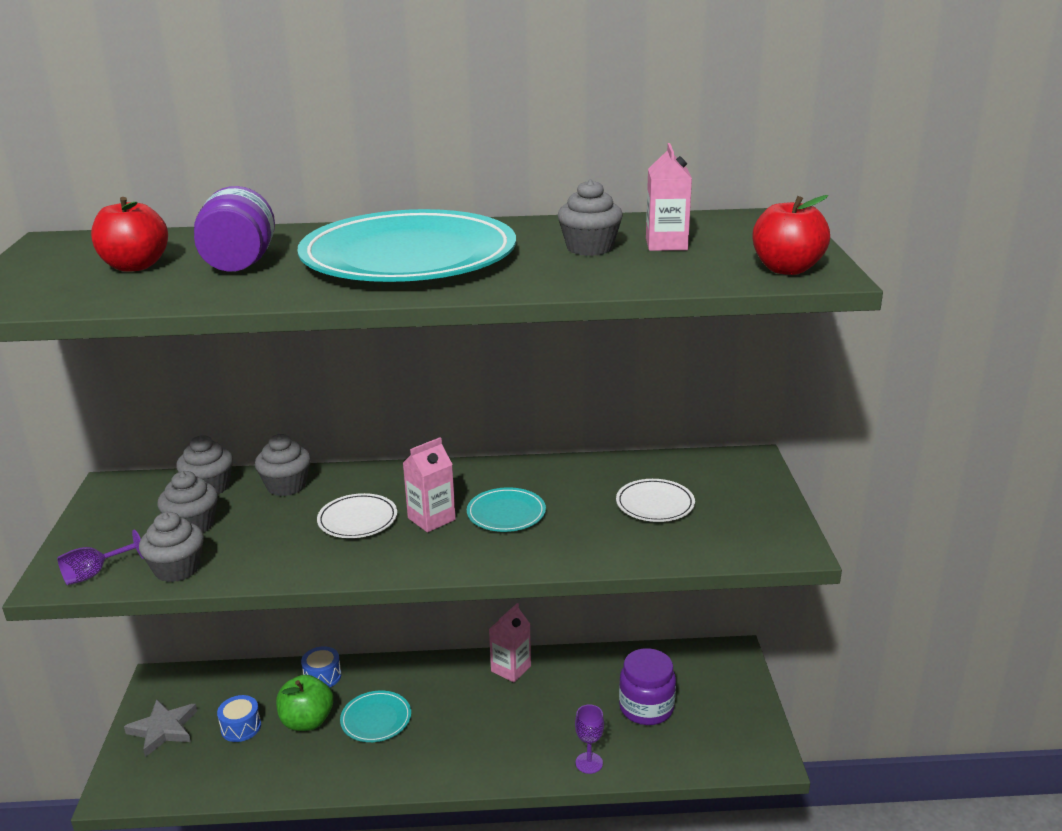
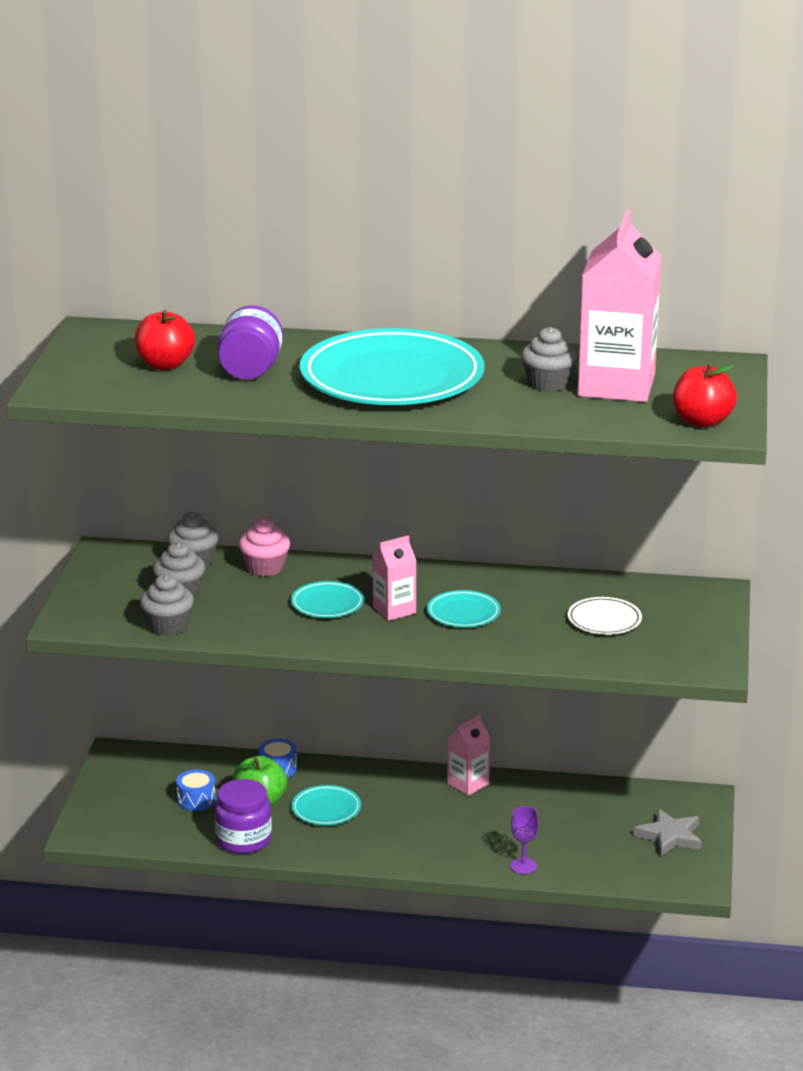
camera: 10 degrees right, 0 degrees up
purple goblet [57,530,144,585] -> none
grey star [124,699,197,757] -> grey star moved to [633,808,702,857]
grey cupcake [255,434,311,496] -> pink cupcake [239,518,290,577]
white plate [317,493,397,538] -> turquoise plate [291,581,364,618]
purple jar [619,648,676,725] -> purple jar moved to [215,779,272,854]
pink carton [646,143,692,251] -> pink carton [578,210,661,402], size x2.04

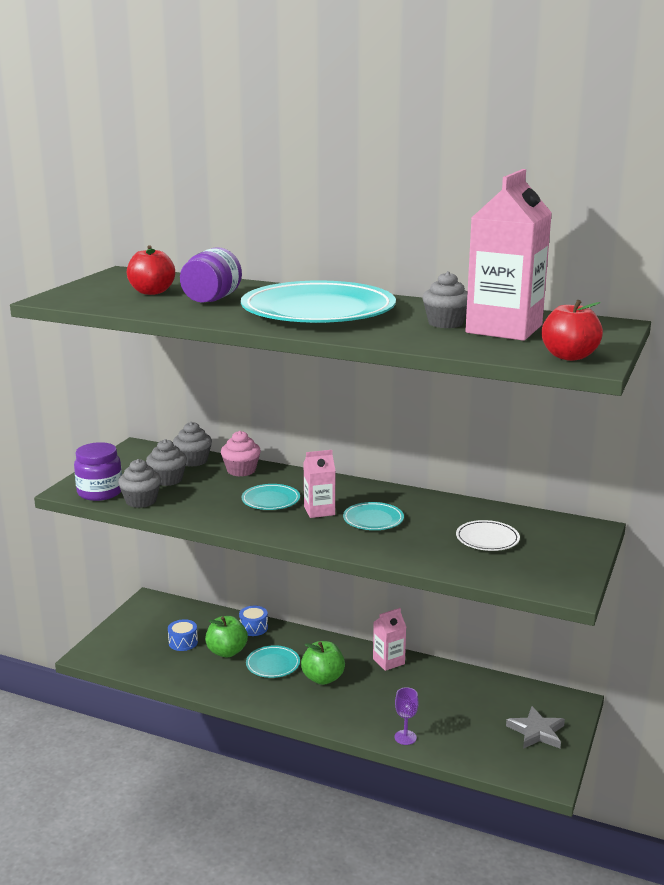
camera: 15 degrees right, 5 degrees down
purple jar [215,779,272,854] -> purple jar moved to [74,442,122,501]
none -> green apple [301,641,345,685]

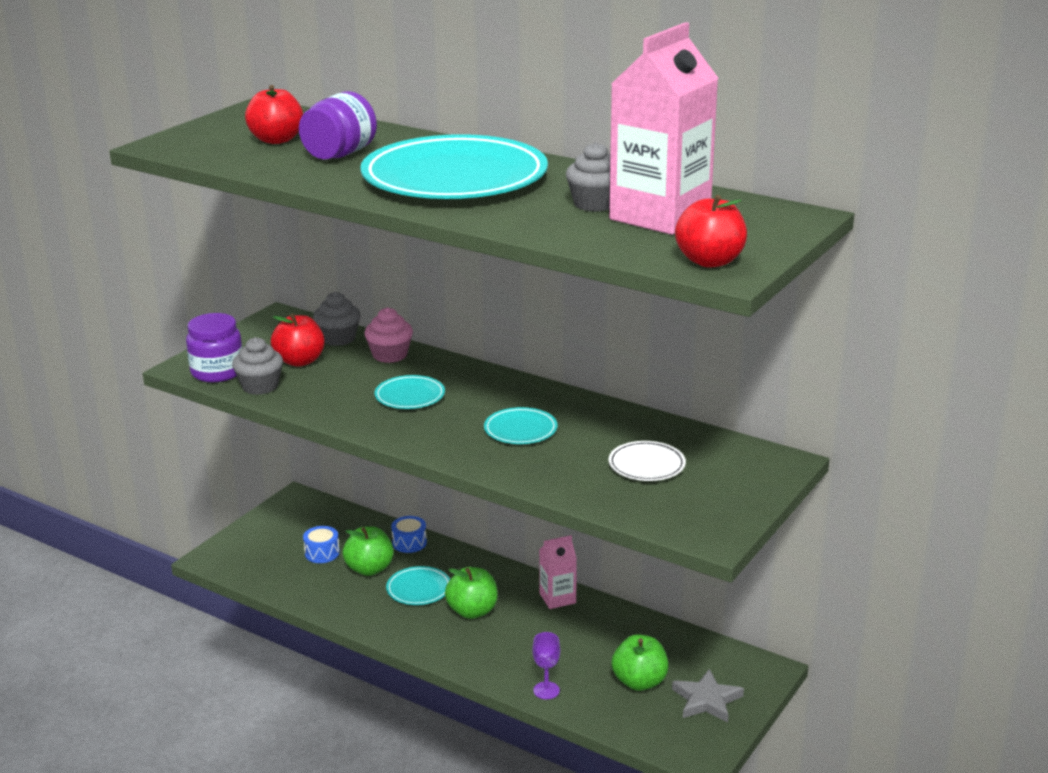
camera: 10 degrees right, 5 degrees up
grey cupcake [146,439,187,486] -> red apple [271,314,325,367]
pink carton [304,450,335,518] -> none
none -> green apple [611,634,668,691]

